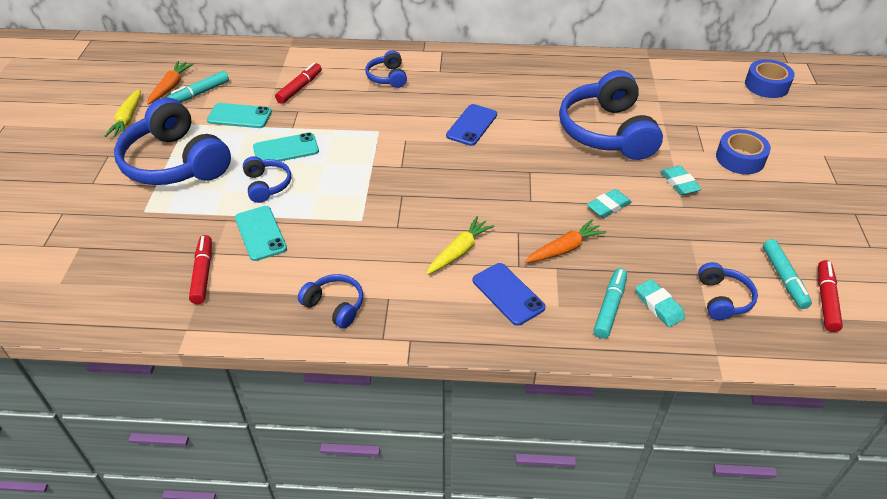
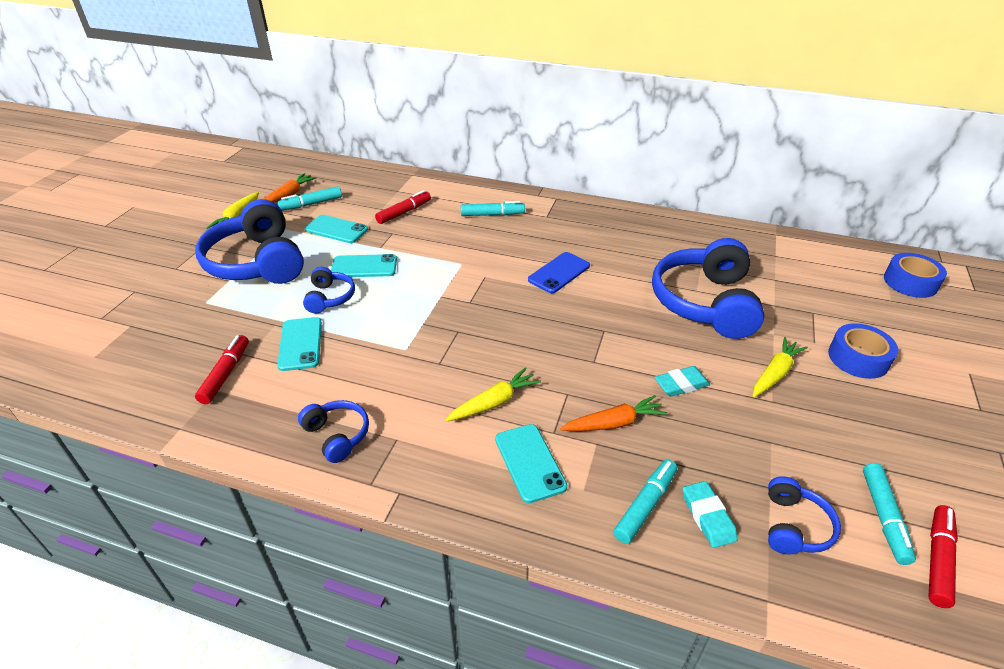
camera: 15 degrees right, 5 degrees down
blue headphones [365,50,407,88] -> turquoise marker [461,201,525,216]
blue phone [473,263,546,326] -> turquoise phone [495,424,567,503]
turquoise eraser [660,165,702,195] -> yellow carrot [753,337,808,397]

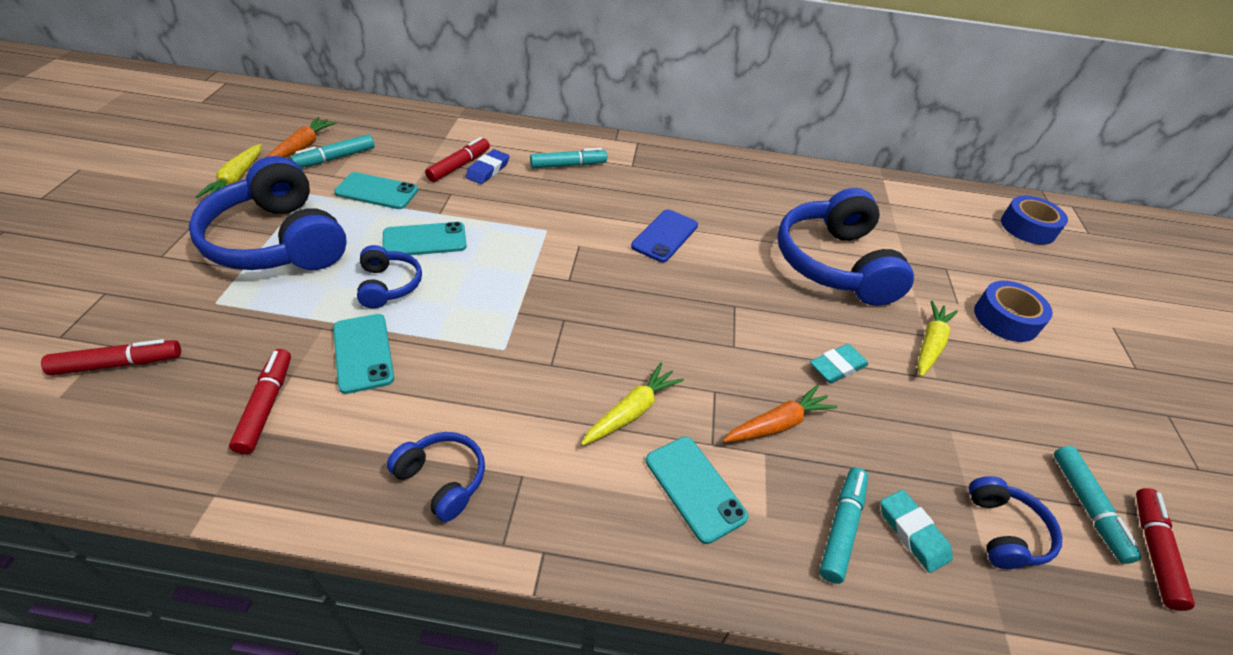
camera: 15 degrees left, 5 degrees up
none -> red marker [41,339,181,375]
none -> blue eraser [465,149,510,184]

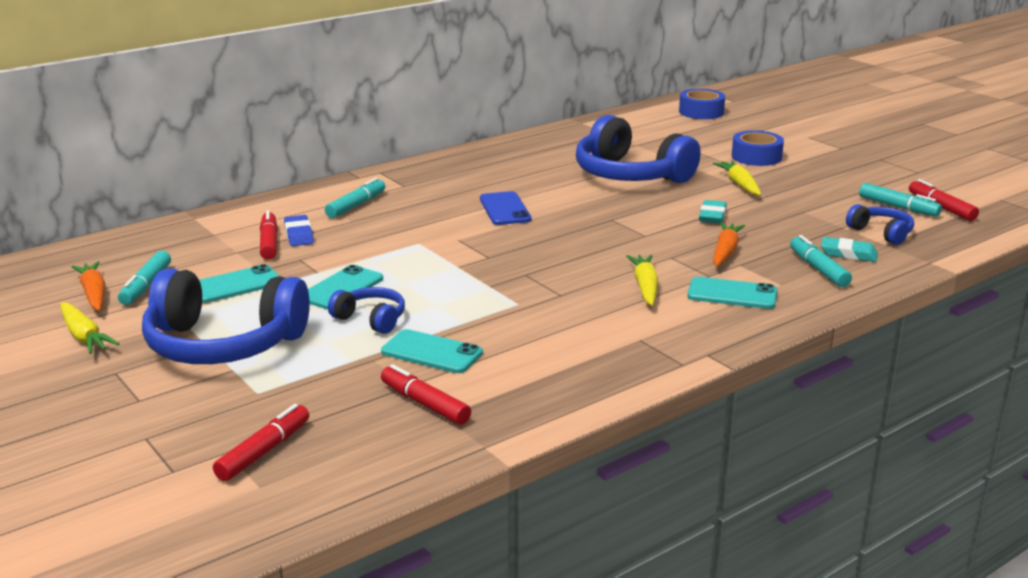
camera: 40 degrees left, 20 degrees down
blue headphones [387,432,485,522] -> none

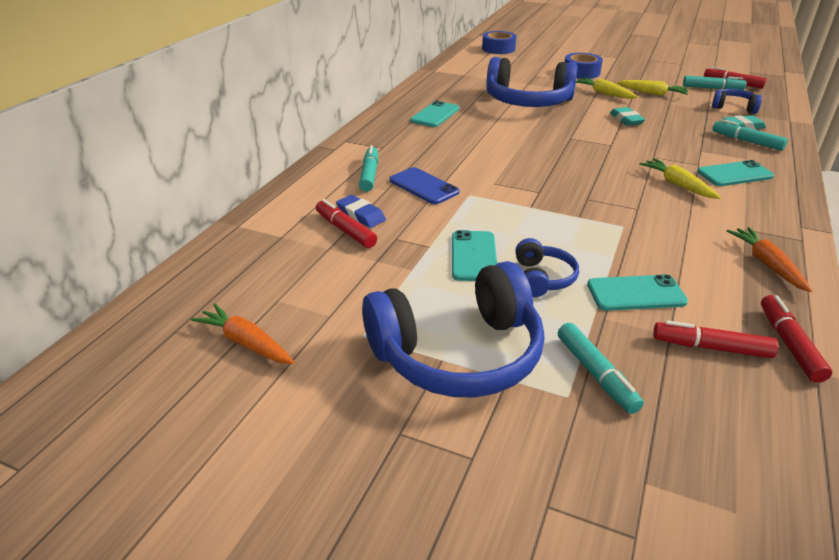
camera: 30 degrees left, 10 degrees up
yellow carrot [60,302,119,354] -> yellow carrot moved to [617,80,689,96]
turquoise marker [118,251,171,305] -> turquoise marker moved to [558,323,644,414]
turquoise phone [199,264,279,303] -> turquoise phone moved to [410,101,459,127]
red marker [213,404,309,481] -> red marker moved to [761,295,832,383]
blue headphones [328,287,405,334] -> blue headphones turned 90 degrees clockwise [515,238,579,297]
blue phone [480,191,531,225] -> blue phone moved to [390,167,460,204]
orange carrot [713,222,745,267] -> orange carrot moved to [727,227,812,292]

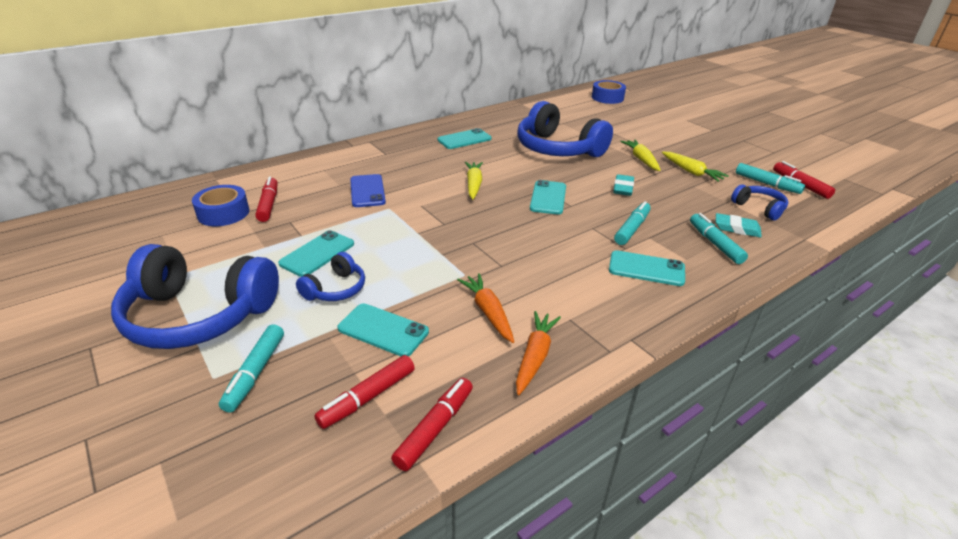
camera: 30 degrees right, 0 degrees up
orange carrot [191,303,295,364] -> orange carrot moved to [457,273,514,343]
blue eraser [336,195,386,228] -> none
turquoise marker [359,145,378,192] -> turquoise marker moved to [614,201,651,245]
blue tape [565,53,603,79] -> blue tape moved to [192,185,249,226]
yellow carrot [639,158,721,199] -> yellow carrot moved to [465,162,483,199]
red marker [653,320,778,358] -> red marker turned 90 degrees counterclockwise [314,355,415,429]
none -> turquoise phone [530,180,566,215]

